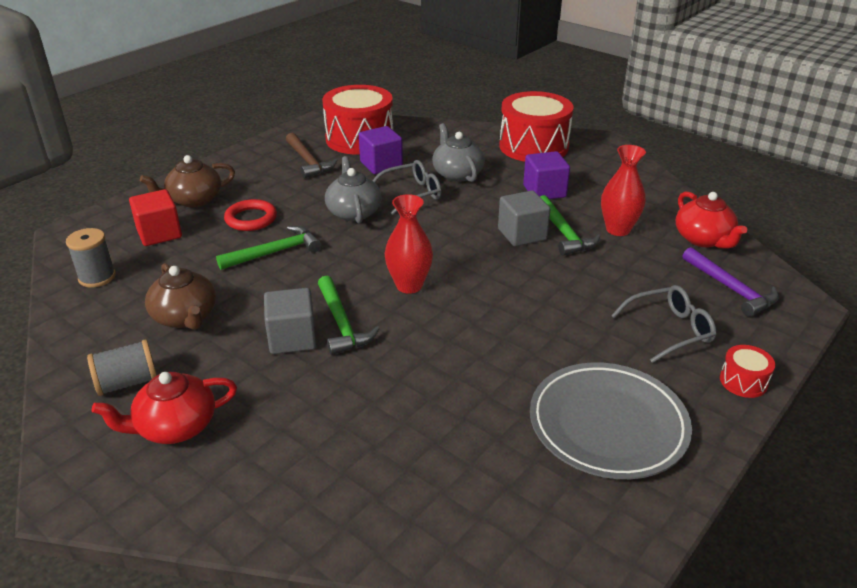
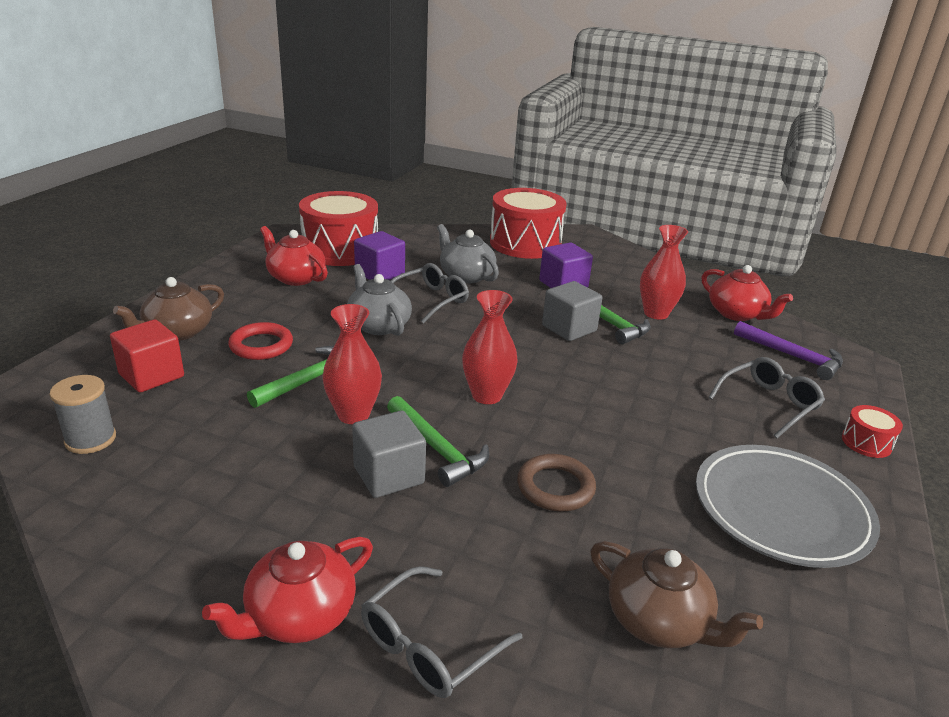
camera: 20 degrees left, 5 degrees down
grey spool [87,339,157,396] -> none
brown teapot [145,263,216,330] -> brown teapot moved to [590,541,763,648]
brown hammer [286,133,338,178] -> red teapot [260,226,328,286]
none -> red vase [322,304,382,424]
none -> grey glasses [361,566,522,698]
none -> brown ring [517,454,596,512]

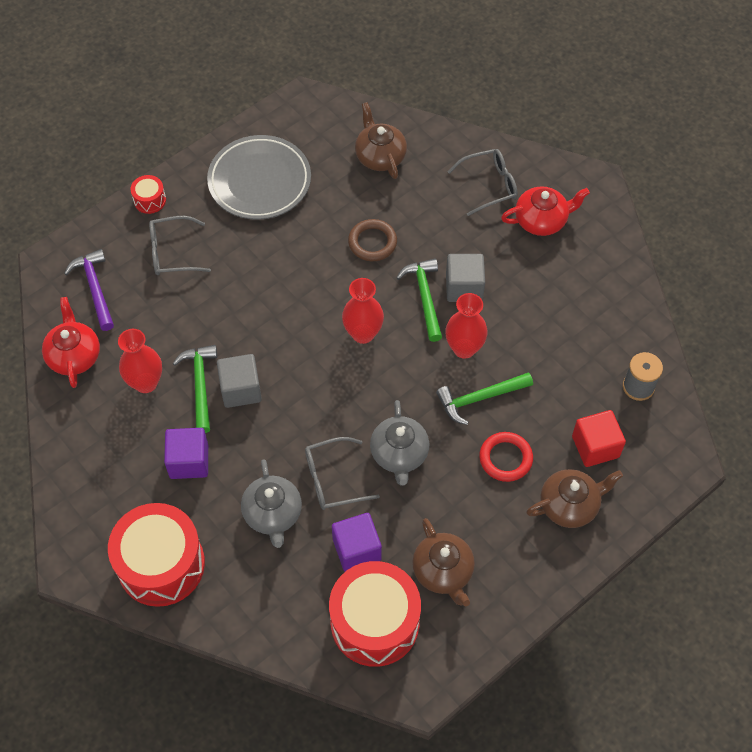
camera: 150 degrees left, 30 degrees up
red teapot [260,226,328,286] -> brown teapot [412,518,475,606]

